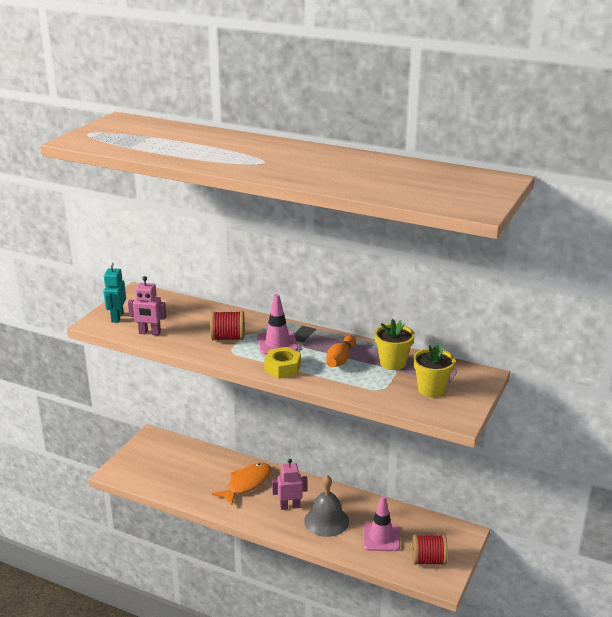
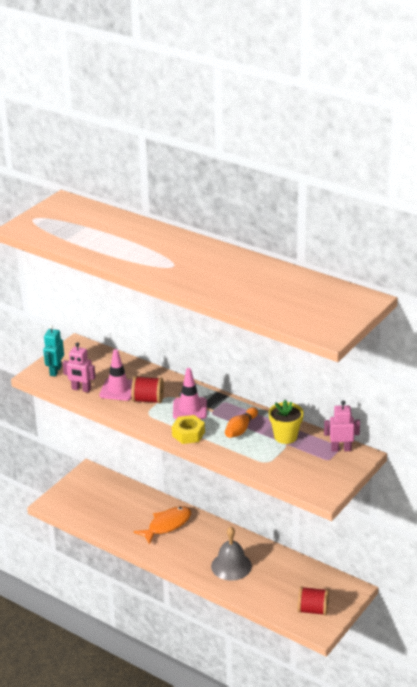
camera: 10 degrees right, 5 degrees up
pink robot [272,459,307,510] -> pink robot moved to [324,401,360,452]
pink traffic cone [363,495,400,551] -> pink traffic cone moved to [99,349,133,401]
yellow flower pot [413,344,455,397] -> none

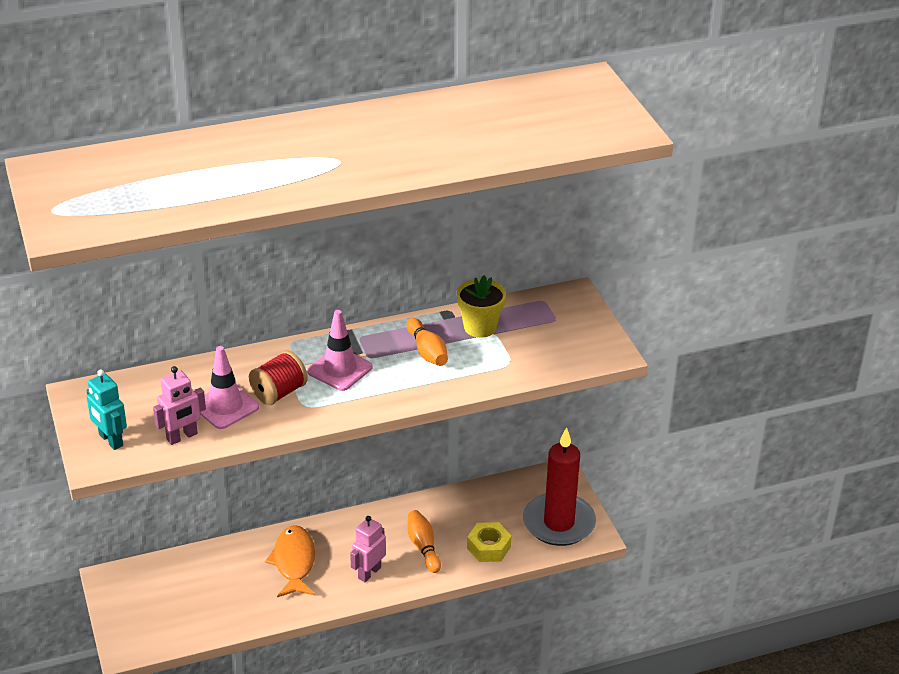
camera: 55 degrees left, 5 degrees up
yellow nut [172,415,205,444] -> yellow nut moved to [467,522,511,562]
grey bell [211,527,252,581] -> orange bowling pin [407,510,441,573]
red spool [297,586,329,616] -> red candle [523,427,596,546]
pink robot [324,401,360,452] -> pink robot moved to [350,516,386,582]

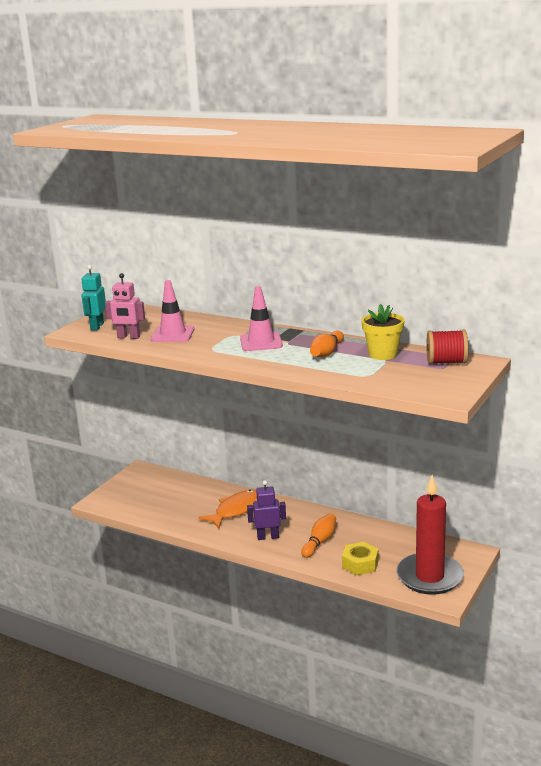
camera: 50 degrees right, 15 degrees down
red spool [249,351,308,405] -> red spool moved to [426,330,468,365]
pink robot [350,516,386,582] -> purple robot [247,480,286,540]

